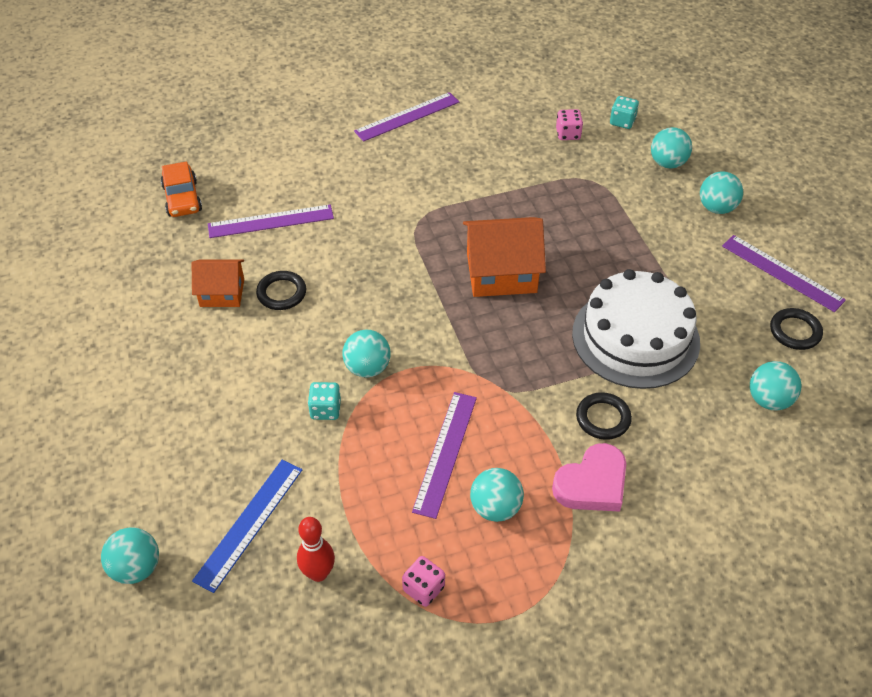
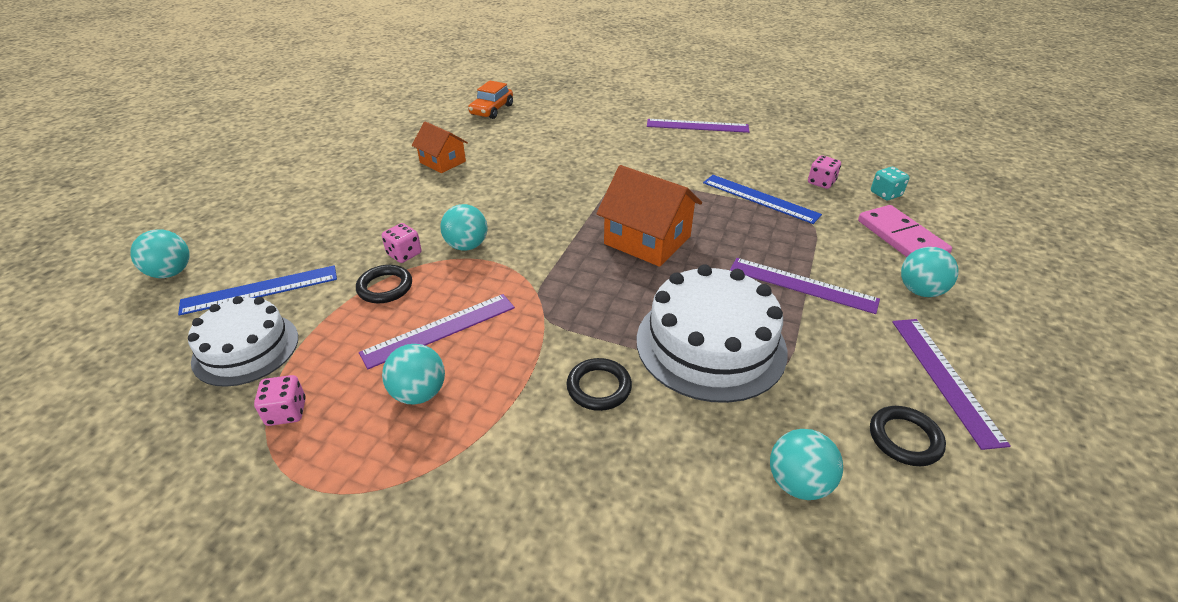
camera: 40 degrees right, 10 degrees down
purple ruler [208,204,334,238] -> purple ruler moved to [730,258,880,314]
black ring [256,271,306,310] -> black ring moved to [356,265,412,303]
red bowling pin [297,517,335,582] -> white cake [188,296,298,387]
turquoise dice [308,382,341,420] -> pink dice [382,223,422,263]
pink heart [552,443,626,512] -> none
turquoise ball [651,127,692,169] -> pink domino [858,205,952,257]
none -> blue ruler [703,175,822,224]

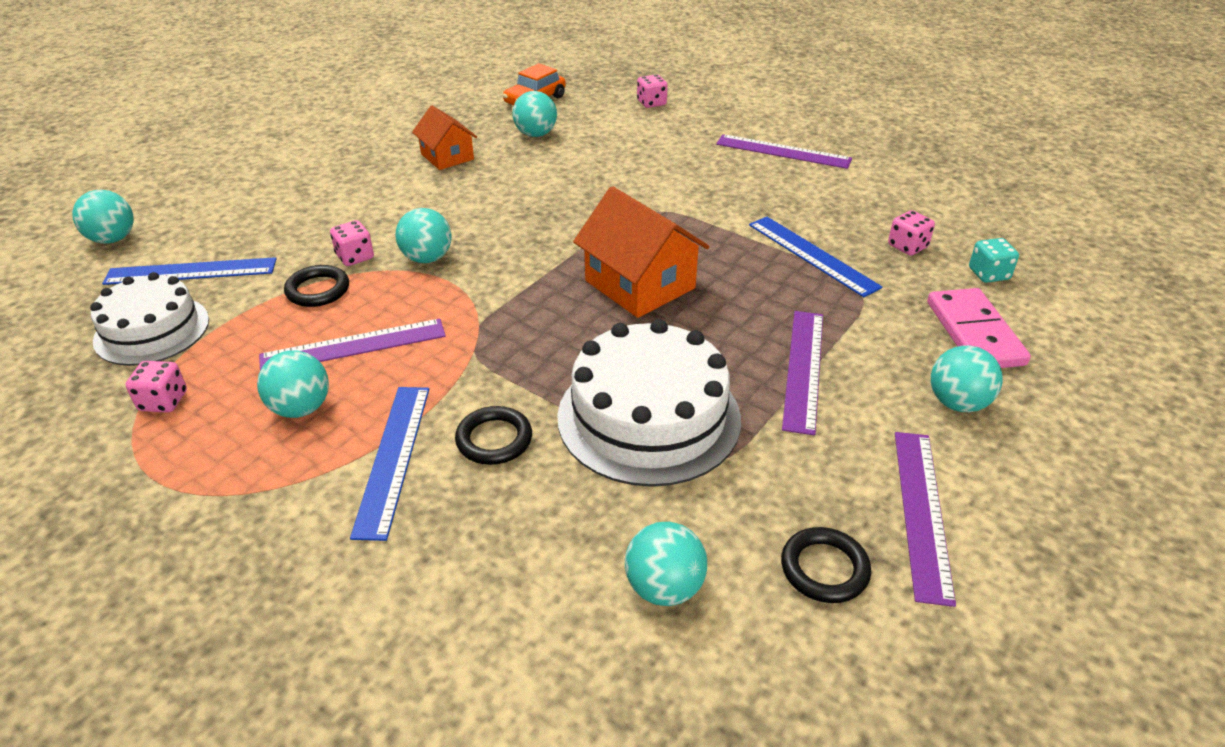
camera: 15 degrees right, 0 degrees up
purple ruler [730,258,880,314] -> purple ruler turned 60 degrees clockwise [782,311,823,435]
none -> blue ruler [350,387,429,541]
none -> turquoise ball [512,91,557,137]
none -> pink dice [637,74,668,108]

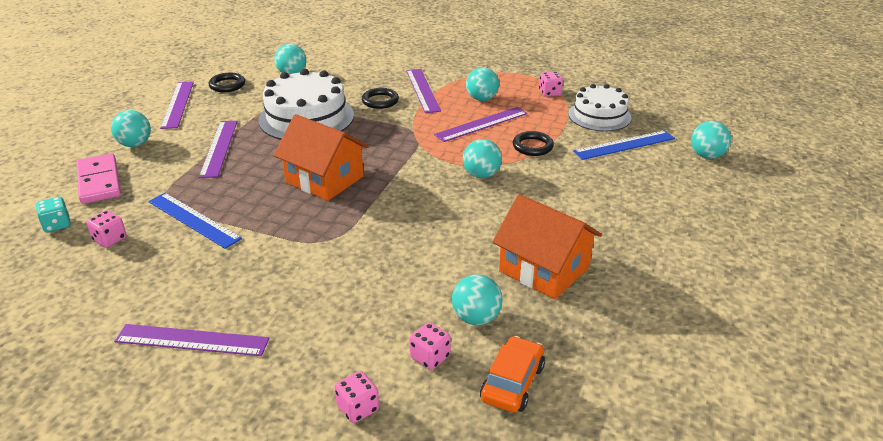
camera: 165 degrees right, 5 degrees down
pink dice [330,220,374,266] -> pink dice moved to [409,322,451,370]
blue ruler [350,387,429,541] -> purple ruler [406,69,441,113]
orange house [412,106,477,170] -> orange house [493,194,602,299], size x1.62

